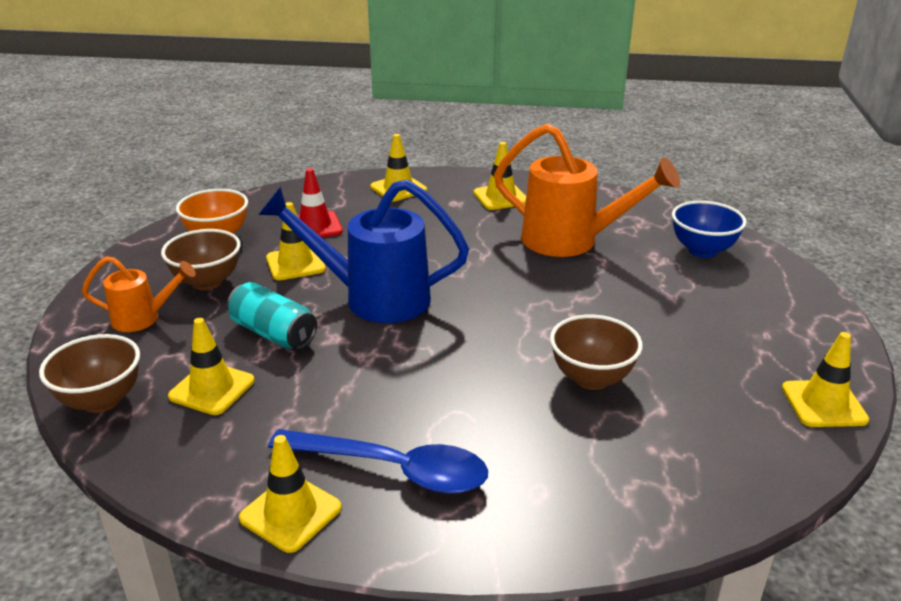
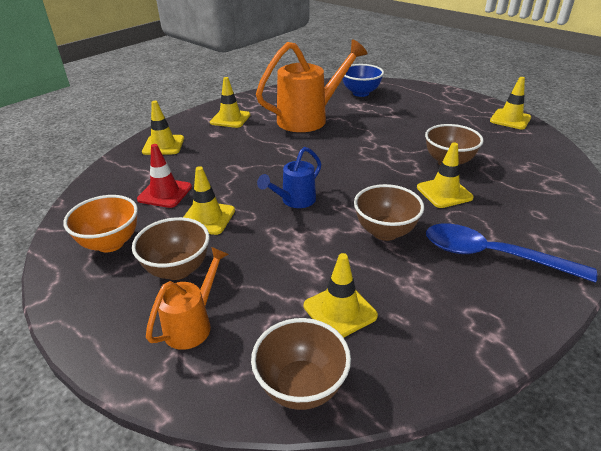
camera: 55 degrees left, 5 degrees up
turquoise can [227,282,317,350] -> none
yellow traffic cone [239,435,342,553] -> yellow traffic cone moved to [417,143,474,208]
blue watering can [258,179,469,323] -> blue watering can [257,147,321,208], size x0.53
blue spoon [268,429,488,494] -> blue spoon turned 120 degrees counterclockwise [426,224,597,282]
none -> brown bowl [354,184,424,241]

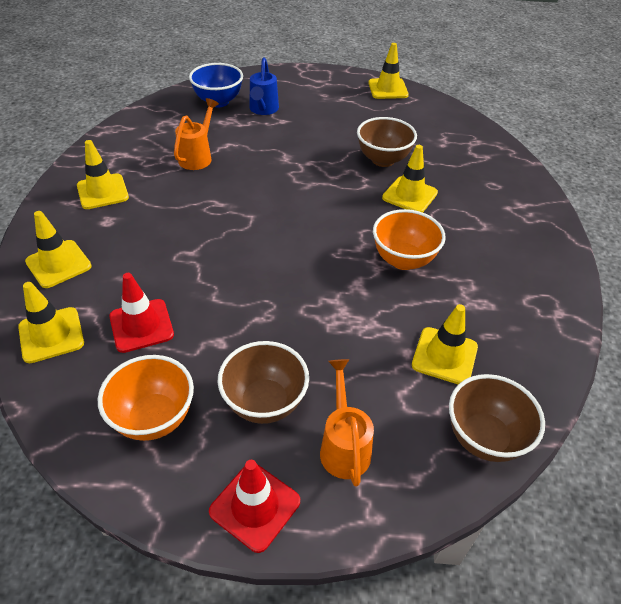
camera: 40 degrees left, 10 degrees up
yellow traffic cone [183,166,235,235] -> yellow traffic cone moved to [18,282,84,363]
orange watering can [256,40,368,132] -> orange watering can [174,98,219,170], size x0.53
blue watering can [257,147,321,208] -> blue watering can moved to [250,58,279,115]
brown bowl [354,184,424,241] -> orange bowl [373,209,446,270]
blue spoon [426,224,597,282] -> none
none -> red traffic cone [209,460,300,553]

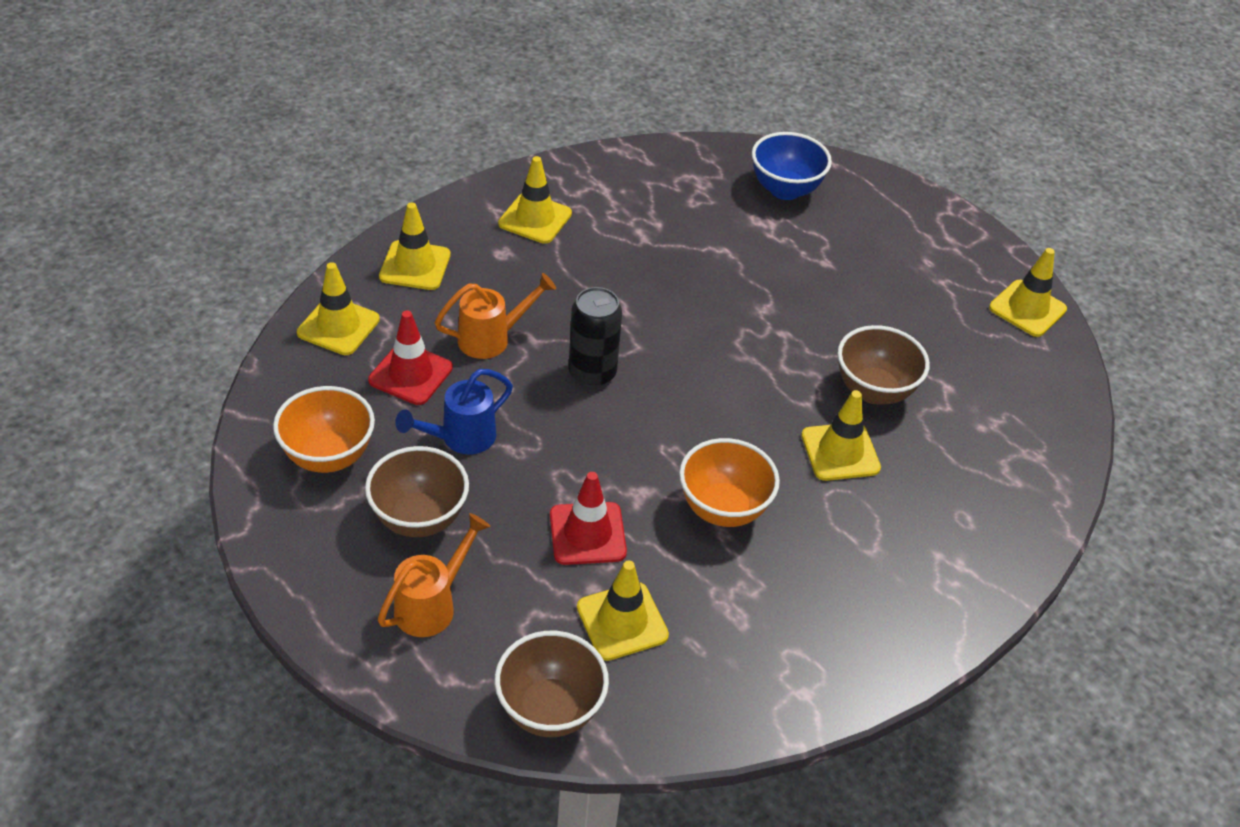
camera: 45 degrees right, 0 degrees up
orange watering can [174,98,219,170] -> orange watering can moved to [434,273,556,359]
red traffic cone [209,460,300,553] -> red traffic cone moved to [550,472,627,565]
blue watering can [250,58,279,115] -> blue watering can moved to [395,369,513,455]
none -> black can [569,287,622,388]

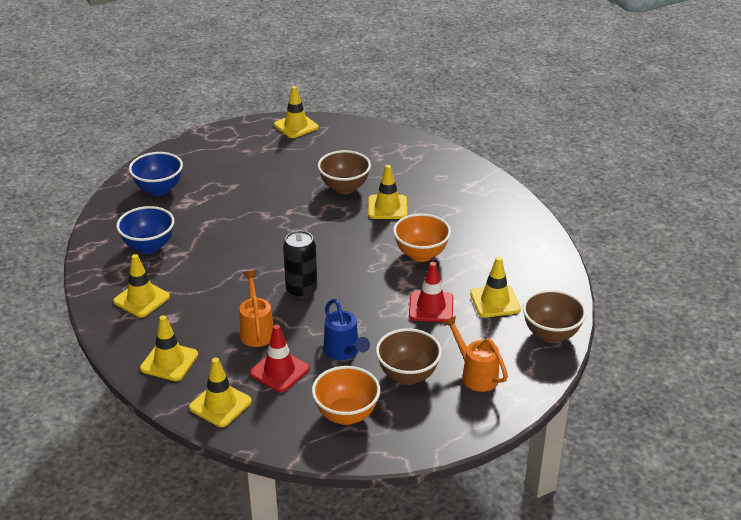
camera: 75 degrees left, 10 degrees down
none -> blue bowl [116,206,174,254]

